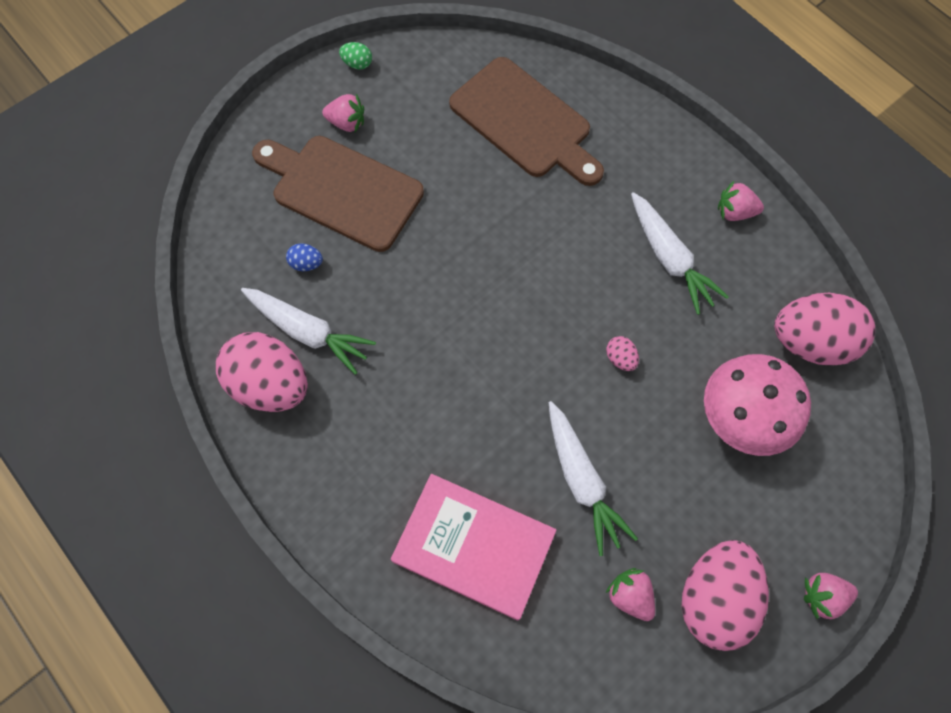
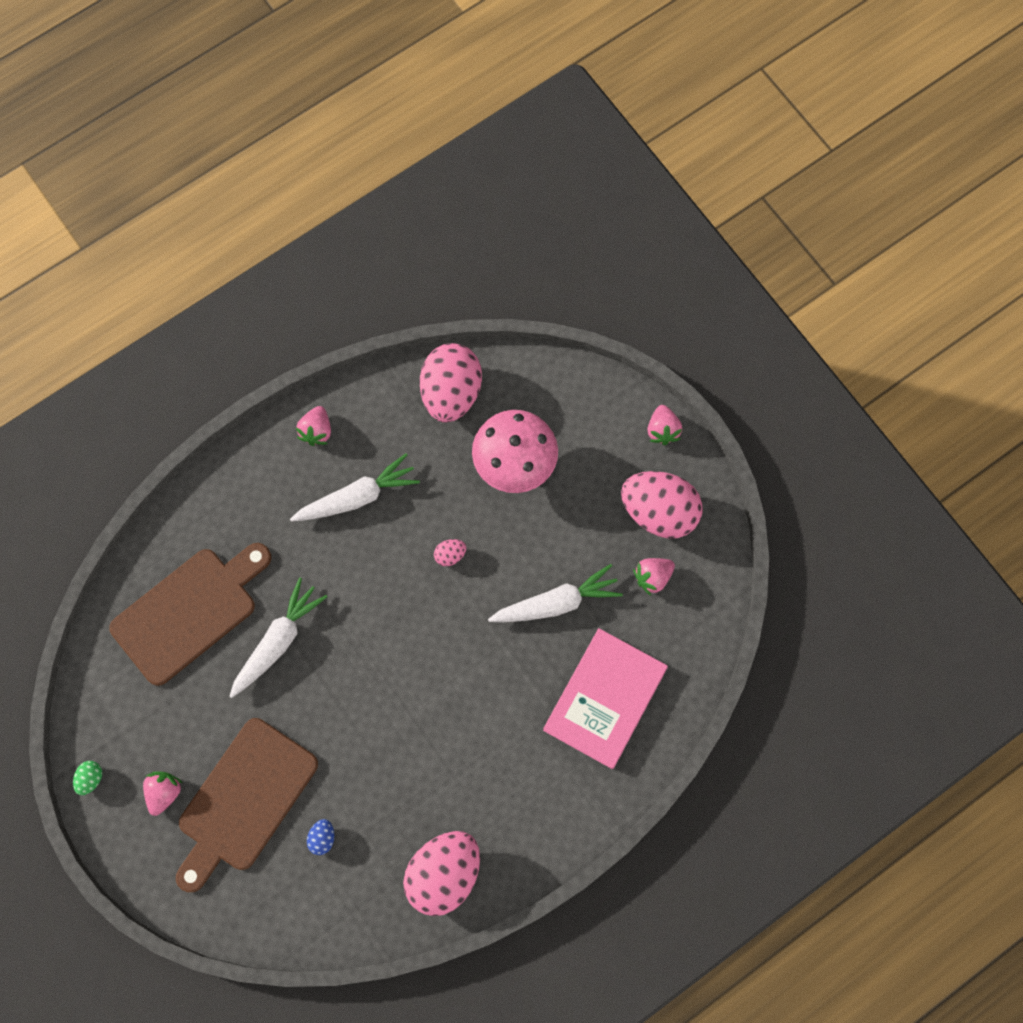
camera: 85 degrees left, 5 degrees up
white carrot [241,288,376,375] -> white carrot moved to [229,578,327,698]

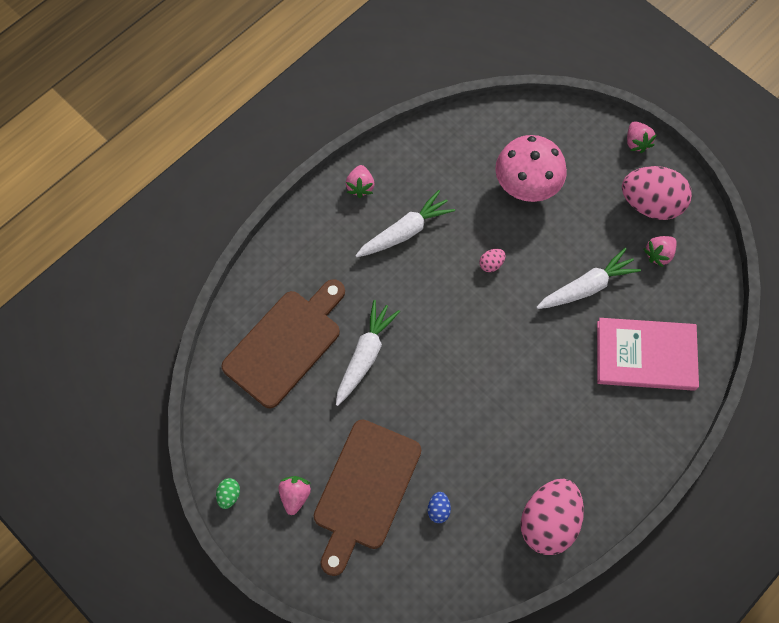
camera: 10 degrees left, 5 degrees down
pink egg [420,343,482,422] -> none
pink book [543,628,668,769] -> pink book turned 75 degrees clockwise [597,318,699,391]

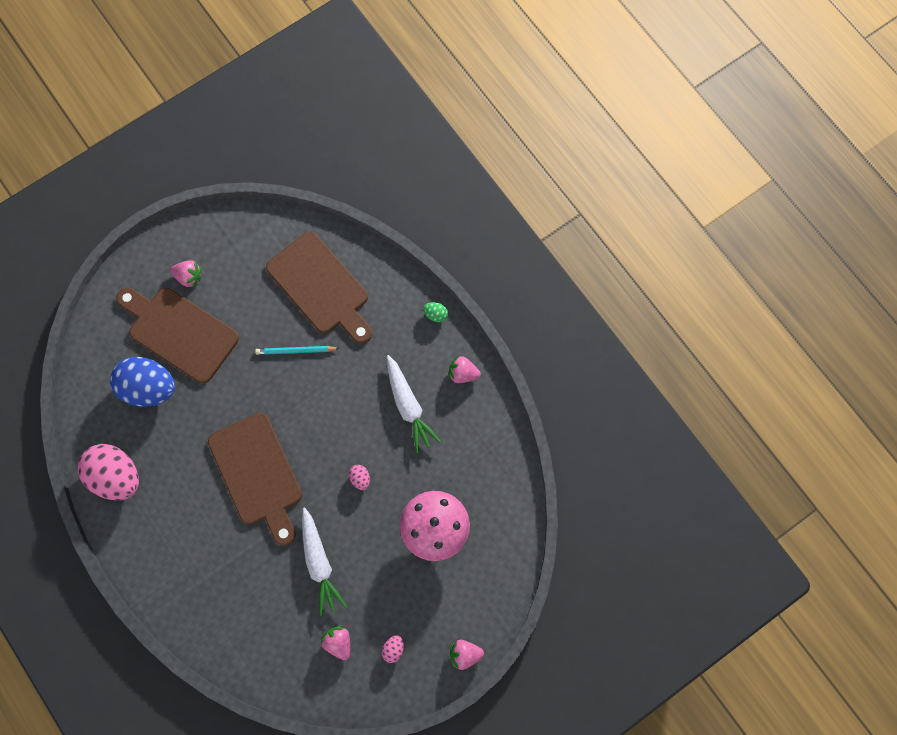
camera: 100 degrees right, 5 degrees up
green egg [216,478,240,509] -> green egg moved to [423,302,448,322]
white carrot [336,300,400,406] -> turquoise pencil [255,346,340,355]
blue egg [428,492,451,523] -> blue egg [110,357,175,407], size x2.47
pink book [597,318,699,391] -> none
pink egg [622,166,692,220] -> pink egg [382,635,404,663], size x0.40
none -> brown cutting board [208,413,302,546]

